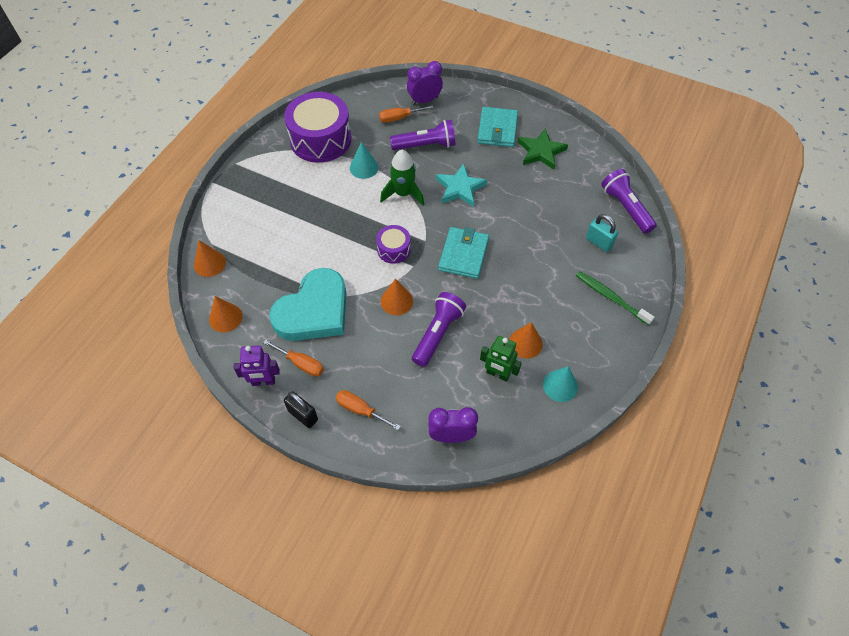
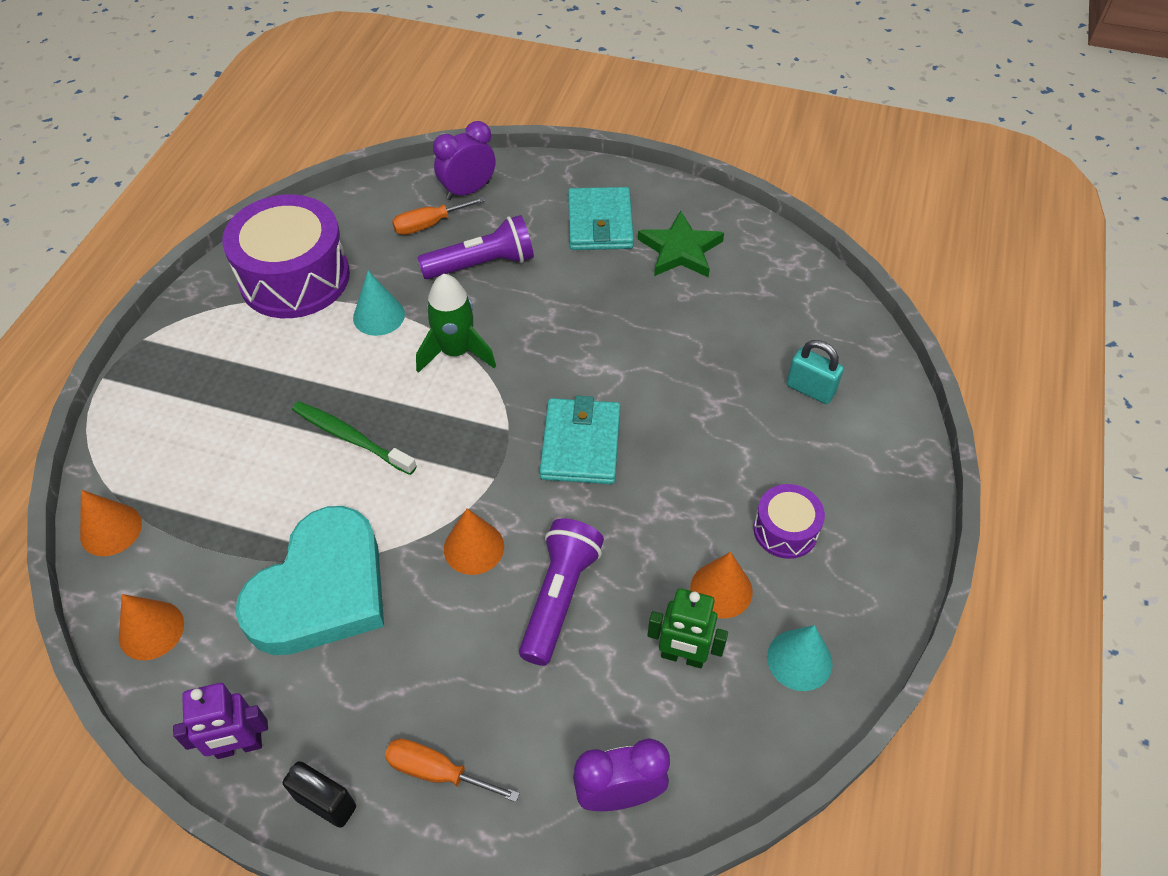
camera: 10 degrees left, 5 degrees down
orange screwdriver [263,340,324,376] -> none
purple drum [376,225,411,264] -> purple drum moved to [753,484,825,559]
turquoise star [436,163,487,207] -> none
green toothbrush [576,272,655,325] -> green toothbrush moved to [292,401,417,475]
purple flashlight [601,169,657,234] -> none

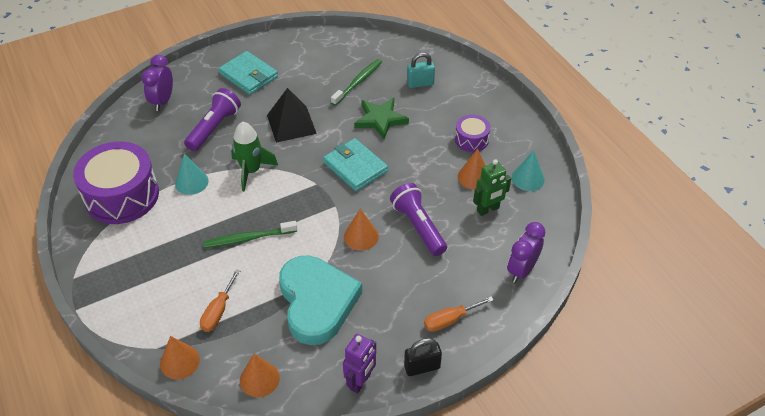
camera: 45 degrees left, 5 degrees down
orange screwdriver [392,197,486,235] -> orange screwdriver moved to [200,269,240,332]
green star [638,211,724,278] -> green star moved to [354,98,409,139]
none -> black pyramid [267,88,317,143]
none -> green toothbrush [331,59,382,106]

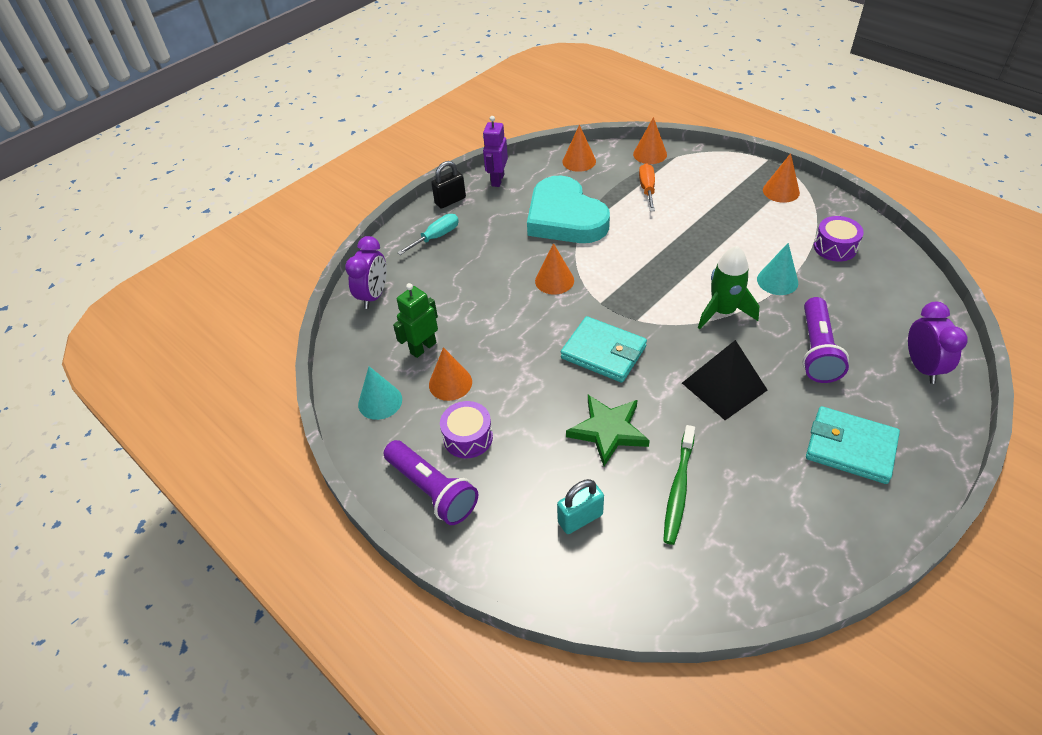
camera: 165 degrees right, 0 degrees up
purple drum [73,141,159,224] -> purple drum [814,216,864,261], size x0.49
green toothbrush [203,221,297,248] -> none
purple flashlight [390,183,447,256] -> purple flashlight moved to [384,440,478,525]
orange screwdriver [424,297,494,332] -> turquoise screwdriver [397,214,459,255]
none -> orange cone [763,153,800,203]

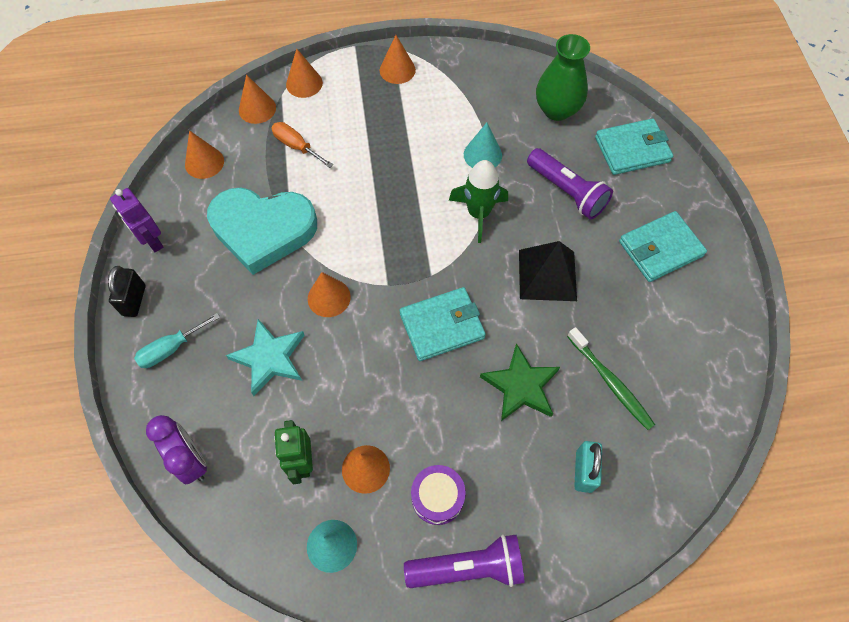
camera: 55 degrees left, 15 degrees up
turquoise screwdriver [397,214,459,255] -> turquoise screwdriver turned 120 degrees counterclockwise [134,313,220,368]
purple drum [814,216,864,261] -> none
purple clock [908,302,968,384] -> turquoise wallet [595,118,673,175]
none -> turquoise star [226,319,305,396]
none -> orange cone [286,49,323,98]
none -> green vase [536,34,590,121]

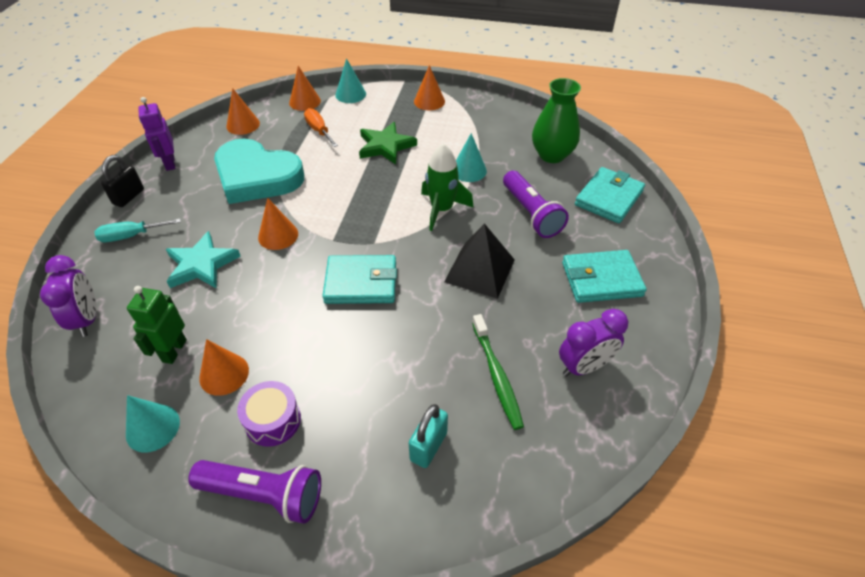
camera: 20 degrees right, 15 degrees down
orange cone [286,49,323,98] -> turquoise cone [335,58,366,103]
green star [480,343,560,421] -> green star moved to [359,122,417,164]
turquoise wallet [595,118,673,175] -> turquoise wallet turned 60 degrees counterclockwise [575,167,645,223]
none -> purple clock [559,309,628,377]

